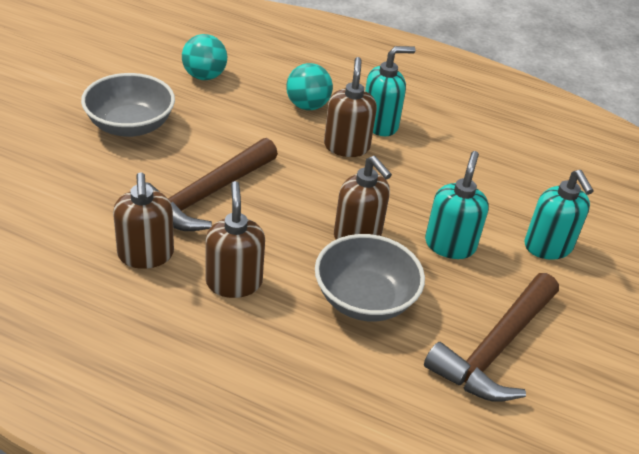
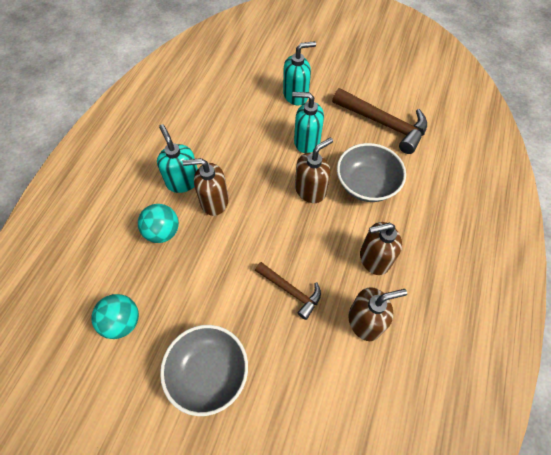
camera: 90 degrees left, 20 degrees up
brown hammer [146,138,278,231] -> brown hammer [255,262,321,320], size x0.59

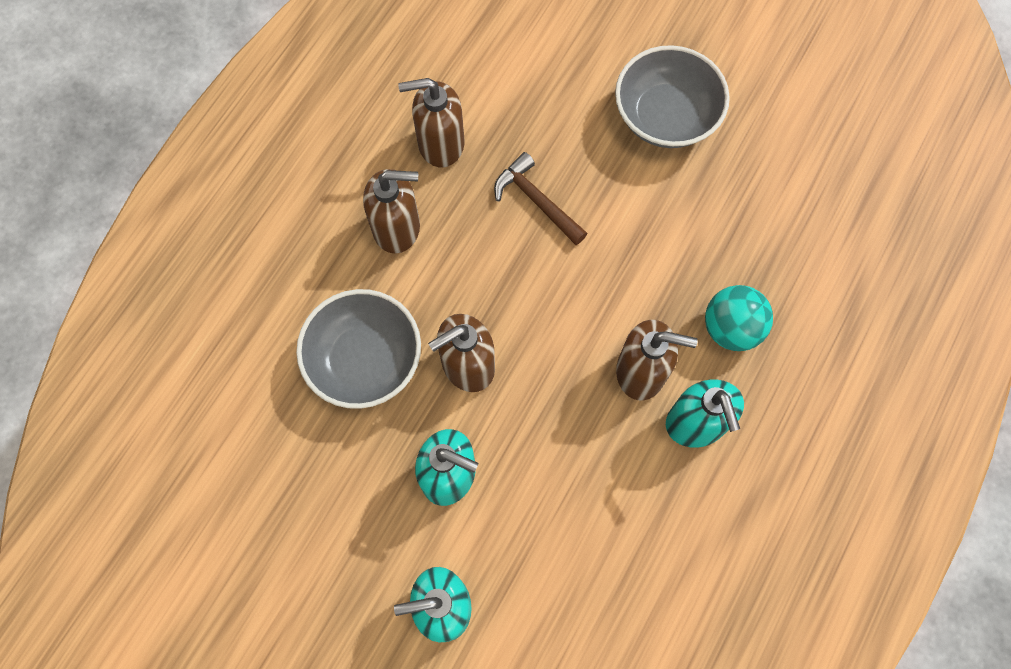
camera: 170 degrees left, 10 degrees up
turquoise ball [91,294,139,339] -> none
brown hammer [332,88,427,154] -> none

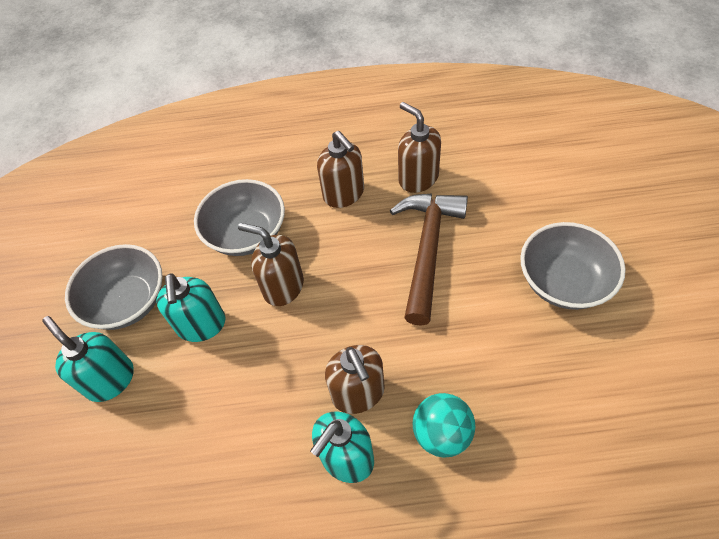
camera: 60 degrees right, 15 degrees down
brown hammer [494,152,587,245] -> brown hammer [390,194,468,326], size x1.70
none -> grey bowl [65,244,163,330]

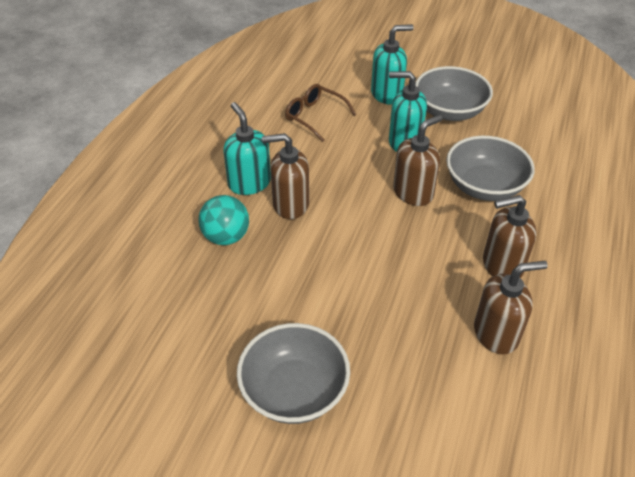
camera: 110 degrees right, 10 degrees down
brown hammer [390,194,468,326] -> none
none -> brown glasses [285,84,356,142]

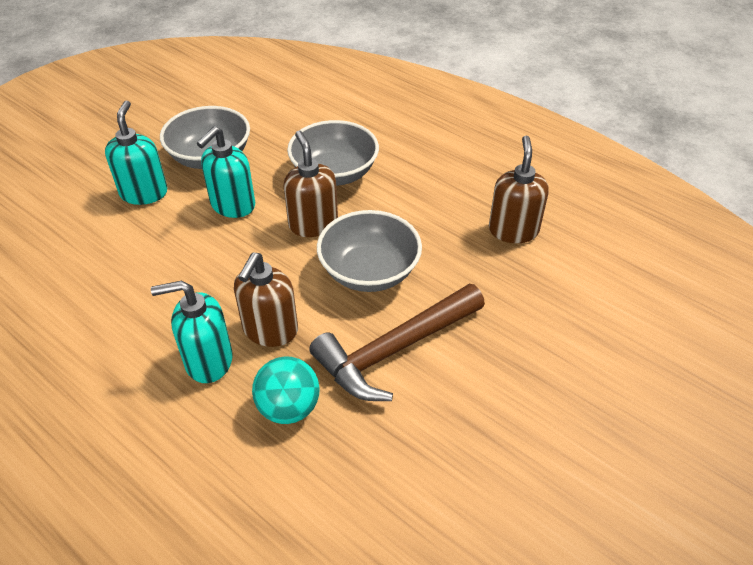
camera: 70 degrees left, 0 degrees up
grey bowl [237,323,350,424] -> grey bowl moved to [317,210,422,292]
brown glasses [285,84,356,142] -> none
brown soap dispenser [483,195,537,278] -> none
none -> brown hammer [309,284,485,401]

